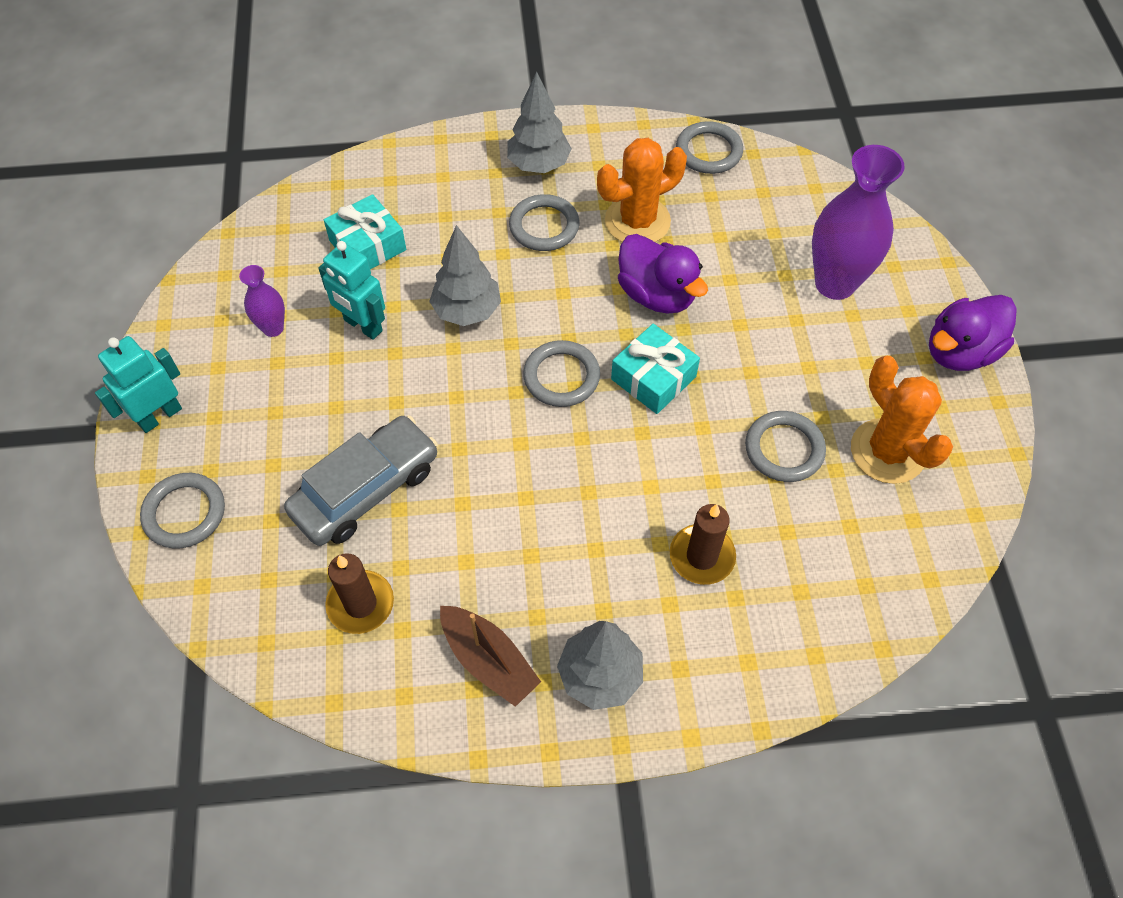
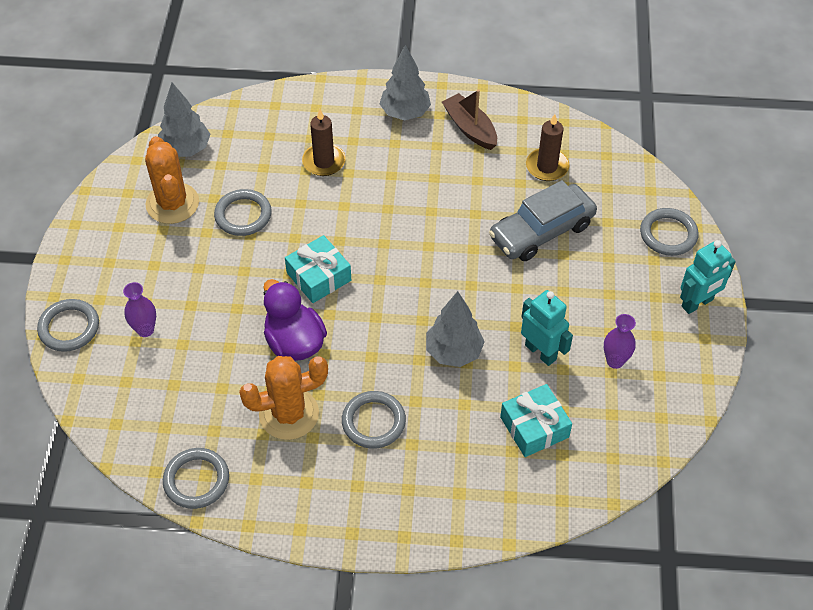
camera: 170 degrees left, 5 degrees down
grey tree [507,72,572,173] -> grey tree moved to [158,83,210,157]
grey ring [523,340,600,407] -> grey ring moved to [37,299,99,352]
purple vase [812,145,905,300] -> purple vase [123,282,156,337], size x0.50
purple duck [929,295,1017,371] -> none

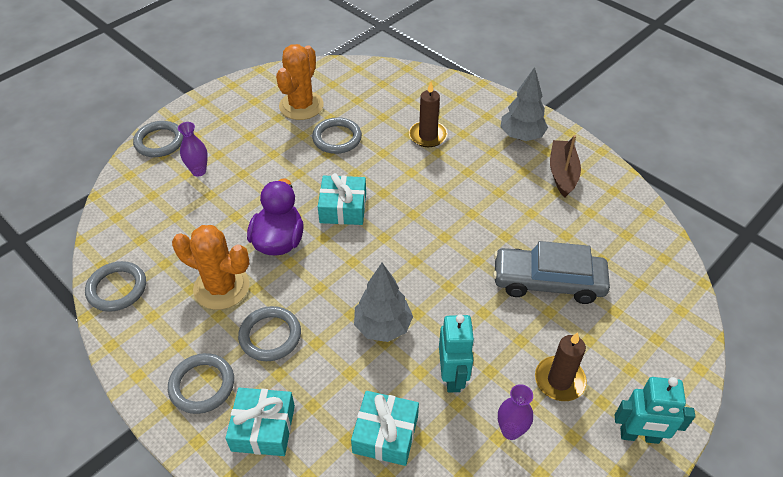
camera: 40 degrees right, 5 degrees down
grey tree [158,83,210,157] -> none
brown candle [526,114,569,181] -> brown candle moved to [535,332,587,401]
grey ring [640,208,698,256] -> grey ring moved to [168,353,234,414]
none -> turquoise gift [225,388,295,456]

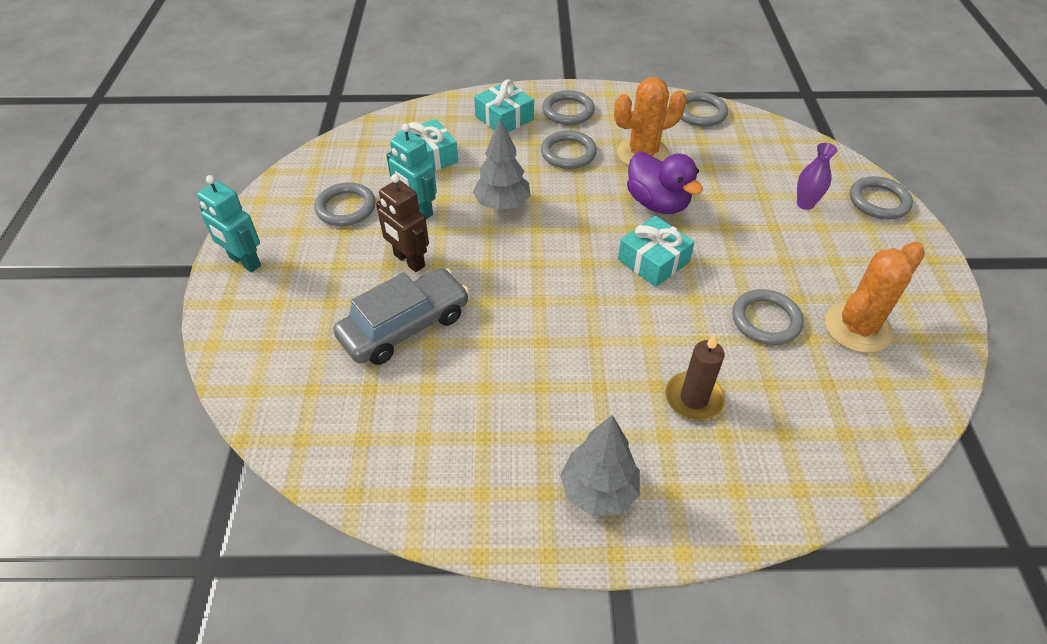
camera: 135 degrees right, 0 degrees up
orange cactus [276,44,324,120] -> orange cactus turned 75 degrees clockwise [825,242,925,353]
purple vase [498,384,533,440] -> grey ring [315,182,376,226]
brown candle [535,332,587,401] -> none
brown boat [550,135,581,198] -> none
turquoise robot [615,377,695,444] -> turquoise robot turned 105 degrees counterclockwise [197,175,261,273]
none -> brown robot [376,174,429,272]

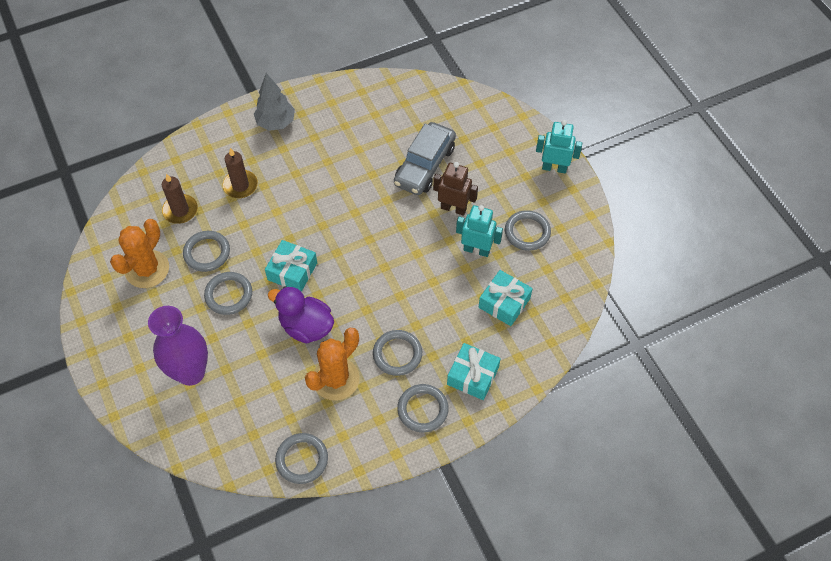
camera: 155 degrees right, 10 degrees up
grey tree [473,118,531,210] -> none
purple vase [797,143,838,210] -> purple vase [148,306,208,386], size x2.00
grey ring [850,176,913,219] -> grey ring moved to [204,272,252,315]
none -> brown candle [162,173,198,224]

